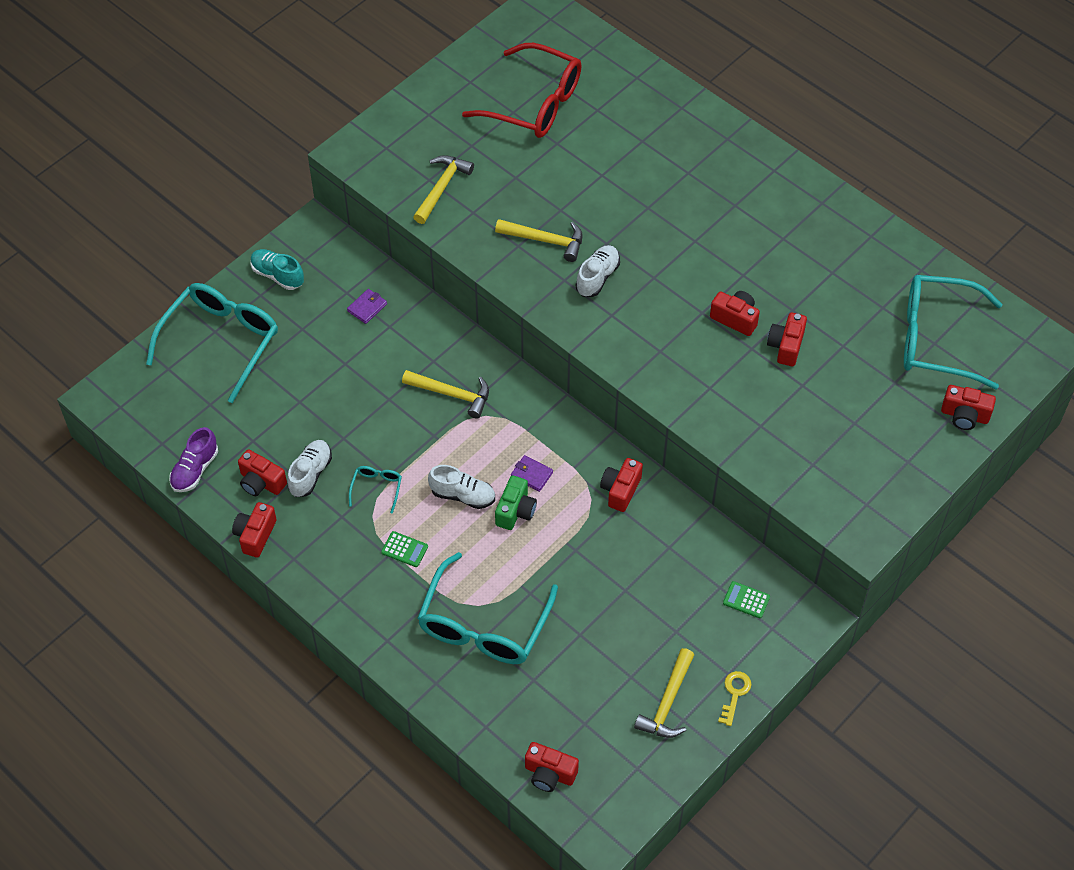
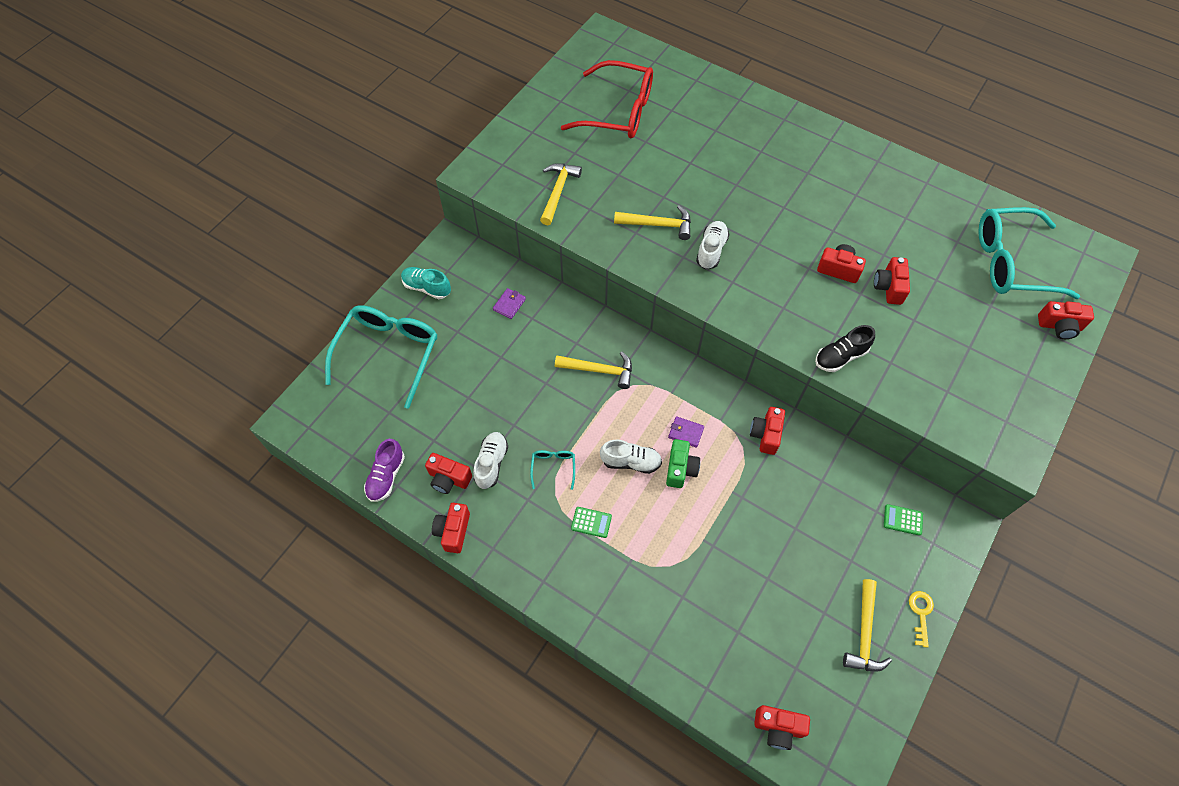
camera: 10 degrees left, 5 degrees up
turquoise glasses [417,552,558,664] -> none
none -> black shoe [815,325,875,372]

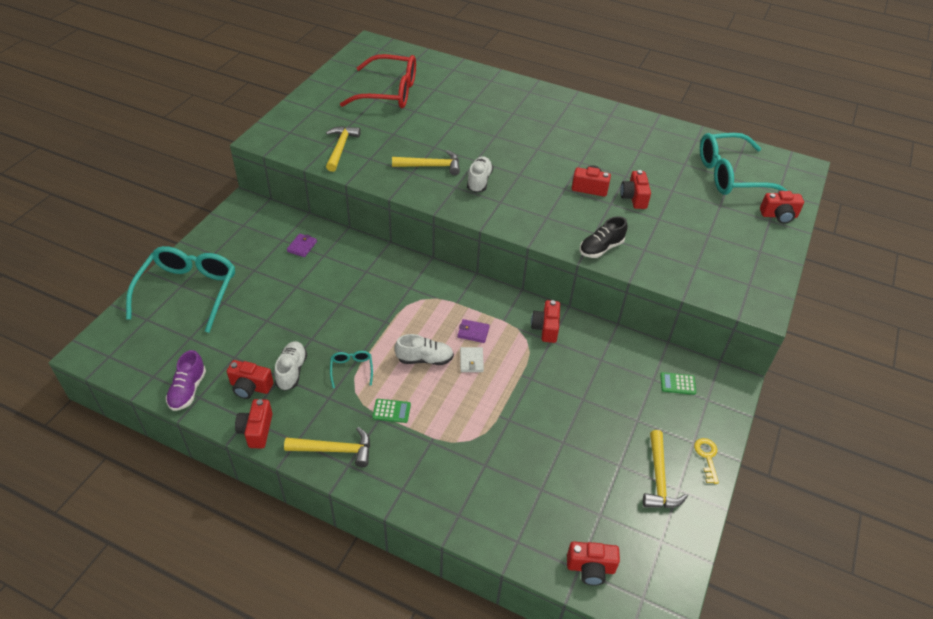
camera: 10 degrees left, 15 degrees down
turquoise shoe [401,267,451,299] -> none
yellow hammer [555,351,632,389] -> yellow hammer moved to [284,427,370,467]
green camera [666,439,700,488] -> white wallet [460,347,484,372]

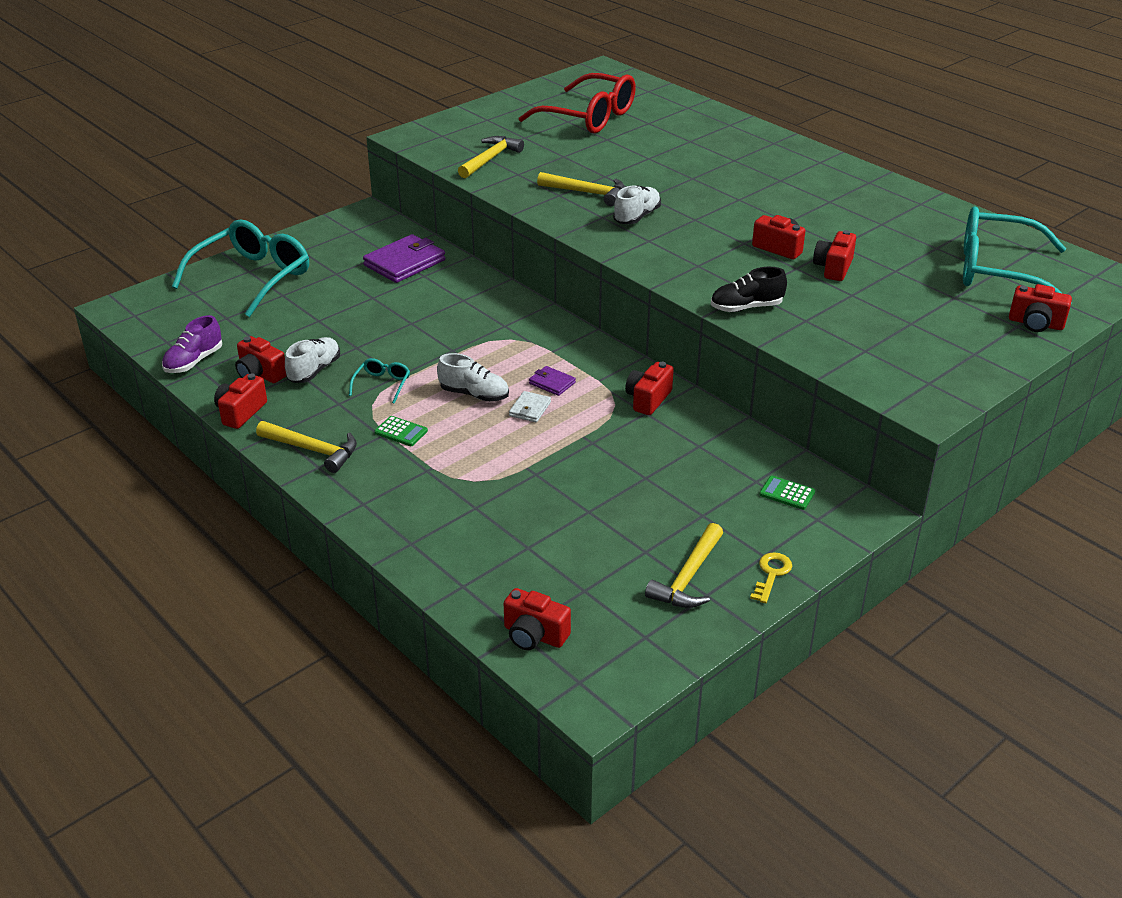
camera: 25 degrees right, 10 degrees down
purple wallet [287,233,317,257] -> purple wallet [363,234,445,283], size x2.00

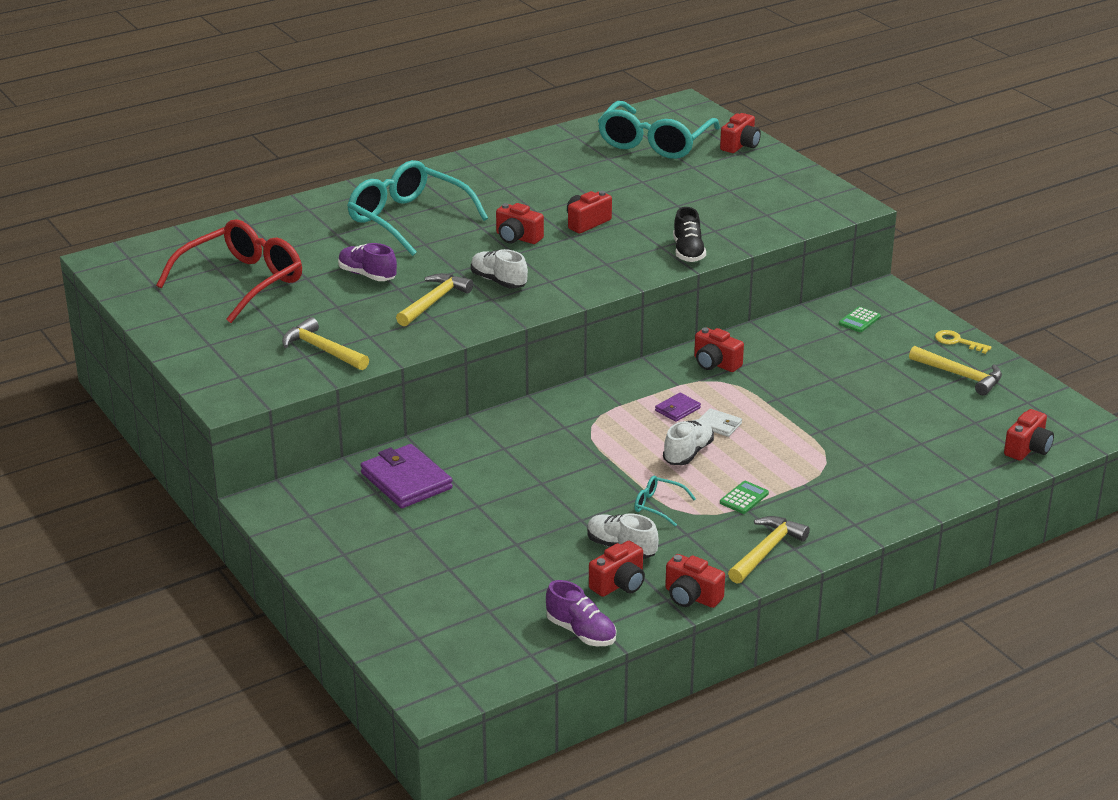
camera: 80 degrees left, 5 degrees down
turquoise glasses [172,219,309,317] -> turquoise glasses moved to [347,160,488,256]
red camera [813,230,856,281] -> red camera moved to [496,203,544,244]
none -> purple shoe [338,243,397,281]

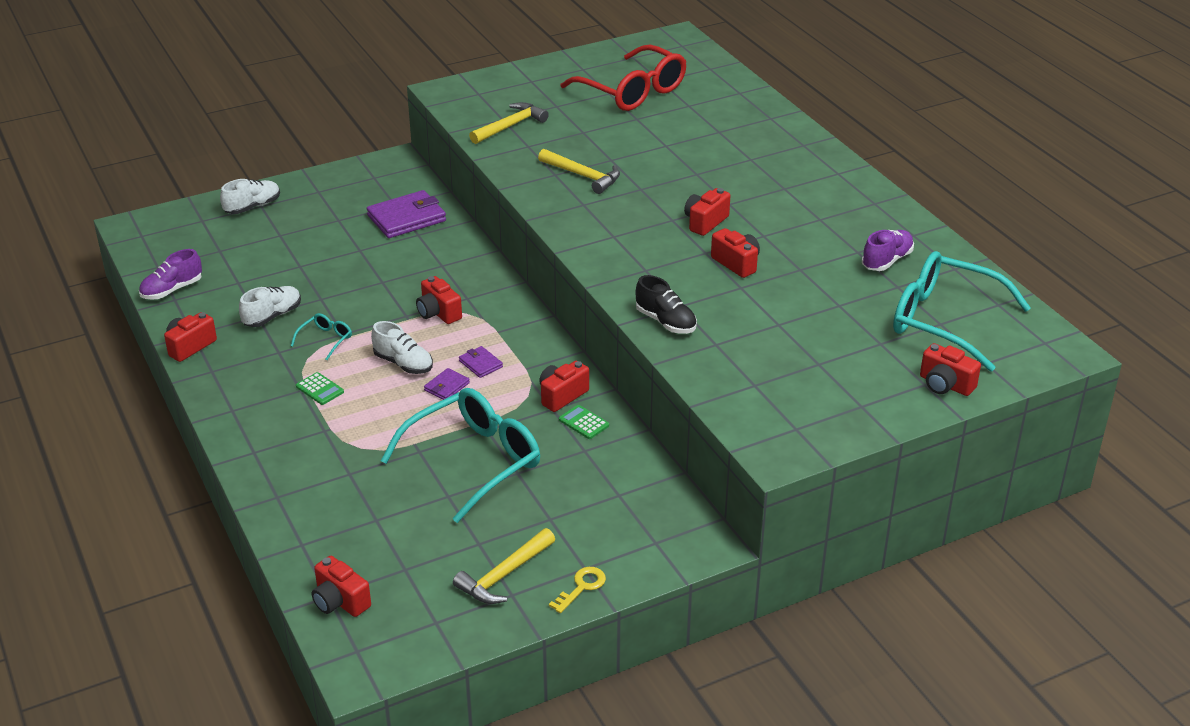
camera: 95 degrees right, 5 degrees up
purple shoe [338,243,397,281] -> purple shoe moved to [862,230,914,271]
turquoise glasses [347,160,488,256] -> turquoise glasses moved to [381,388,540,523]
white shoe [471,249,528,289] -> white shoe moved to [220,179,280,214]
red camera [589,541,645,597] -> red camera moved to [416,276,462,324]
black shoe [673,207,706,262] -> black shoe turned 135 degrees counterclockwise [635,275,697,334]
white wallet [699,408,742,437] -> purple wallet [424,368,470,400]
yellow hammer [728,516,810,584] -> none
green calculator [839,307,881,332] -> green calculator moved to [559,405,609,439]

